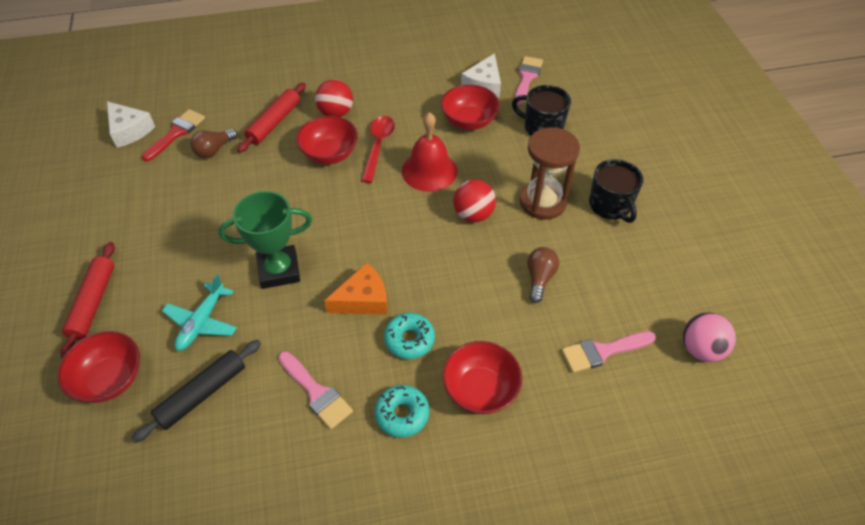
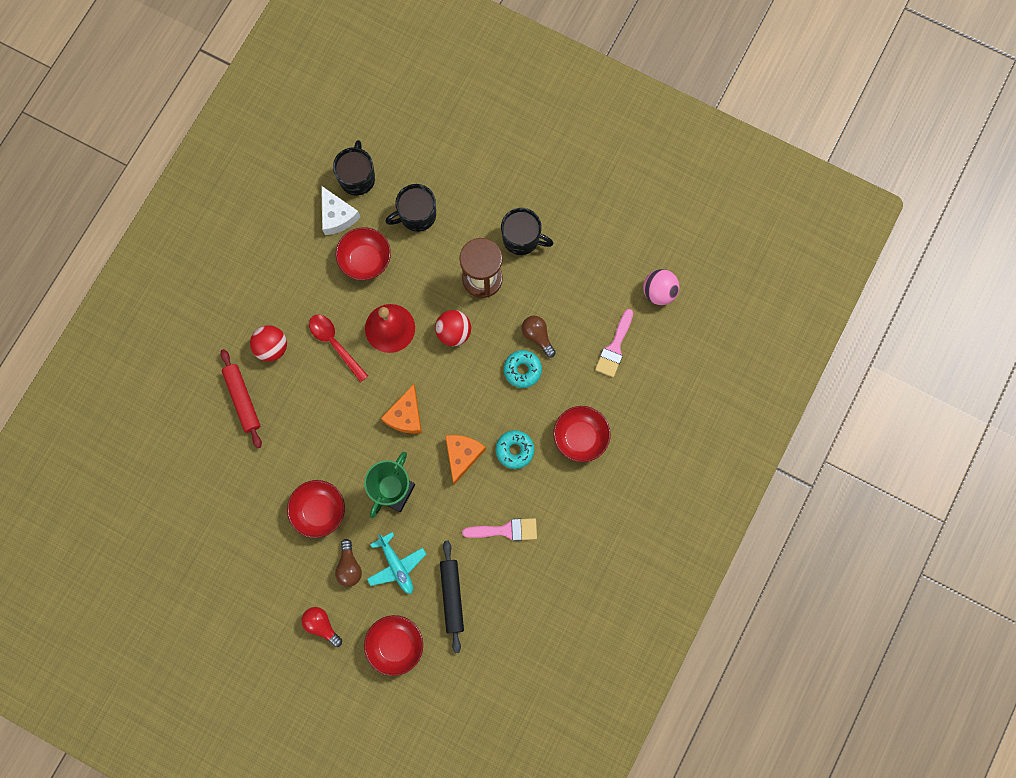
camera: 50 degrees left, 25 degrees up
red rolling pin [61,242,115,358] -> red light bulb [301,607,342,647]
white cheese [107,101,155,148] -> none
red brush [142,109,205,162] -> none
brown light bulb [190,128,237,158] -> brown light bulb moved to [335,539,362,587]
red bowl [296,116,358,164] -> red bowl moved to [287,480,345,538]
turquoise donut [375,385,429,438] -> turquoise donut moved to [504,350,542,388]
pink brush [514,56,543,105] -> black mug [333,140,375,196]
none -> orange cheese [381,384,422,434]

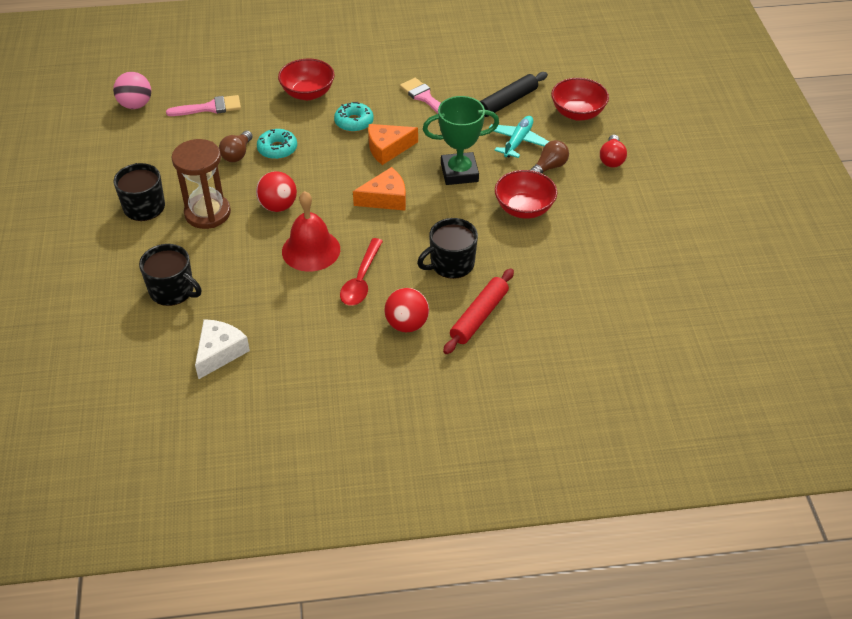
camera: 125 degrees left, 30 degrees down
black mug [333,140,375,196] -> black mug moved to [417,218,478,279]
red bowl [336,227,391,280] -> none

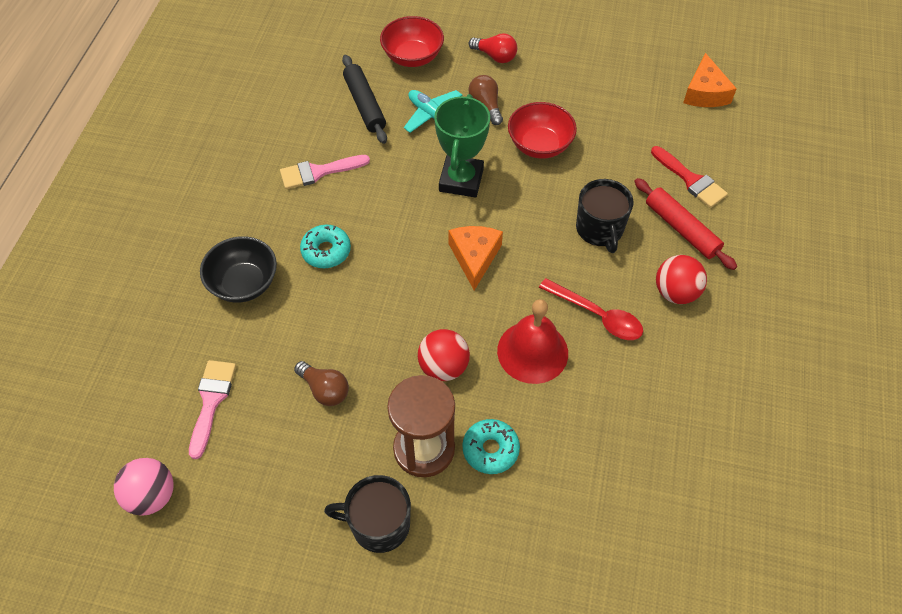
camera: 70 degrees left, 10 degrees up
black mug [139,244,202,306] -> none
white cheese [195,319,250,380] -> none
turquoise donut [257,129,297,159] -> turquoise donut moved to [462,419,520,474]
red bowl [278,59,335,100] -> black bowl [200,236,277,302]
orange cheese [368,124,418,165] -> orange cheese moved to [683,53,737,107]
none -> red brush [651,146,728,208]

